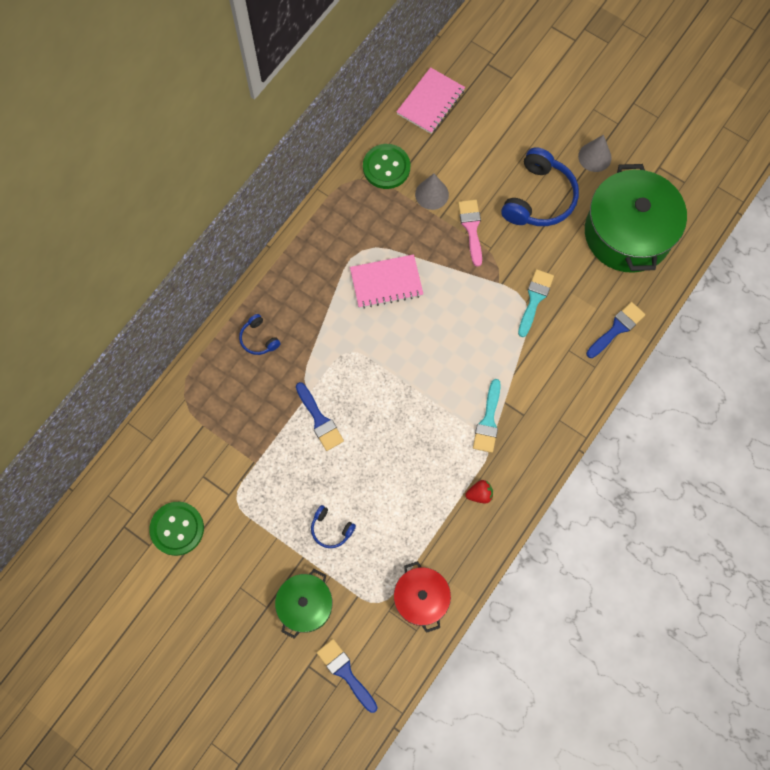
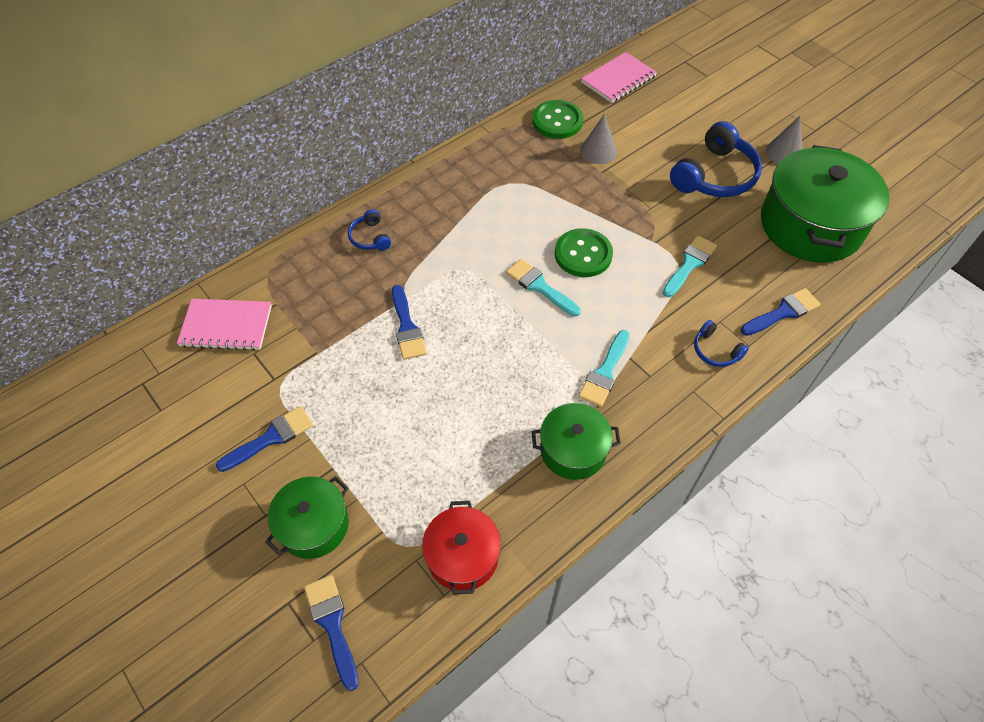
camera: 15 degrees right, 15 degrees down
green button [149,502,204,556] -> green button moved to [555,228,613,277]
blue headphones [311,505,356,548] -> blue headphones moved to [694,320,749,367]
pink notebook [350,254,423,309] -> pink notebook moved to [177,299,272,351]
pink brush [458,199,482,267] -> none
red strawberry [465,480,493,503] -> green pot [532,403,621,480]
none -> blue brush [216,406,313,472]
none -> turquoise brush [506,259,581,317]

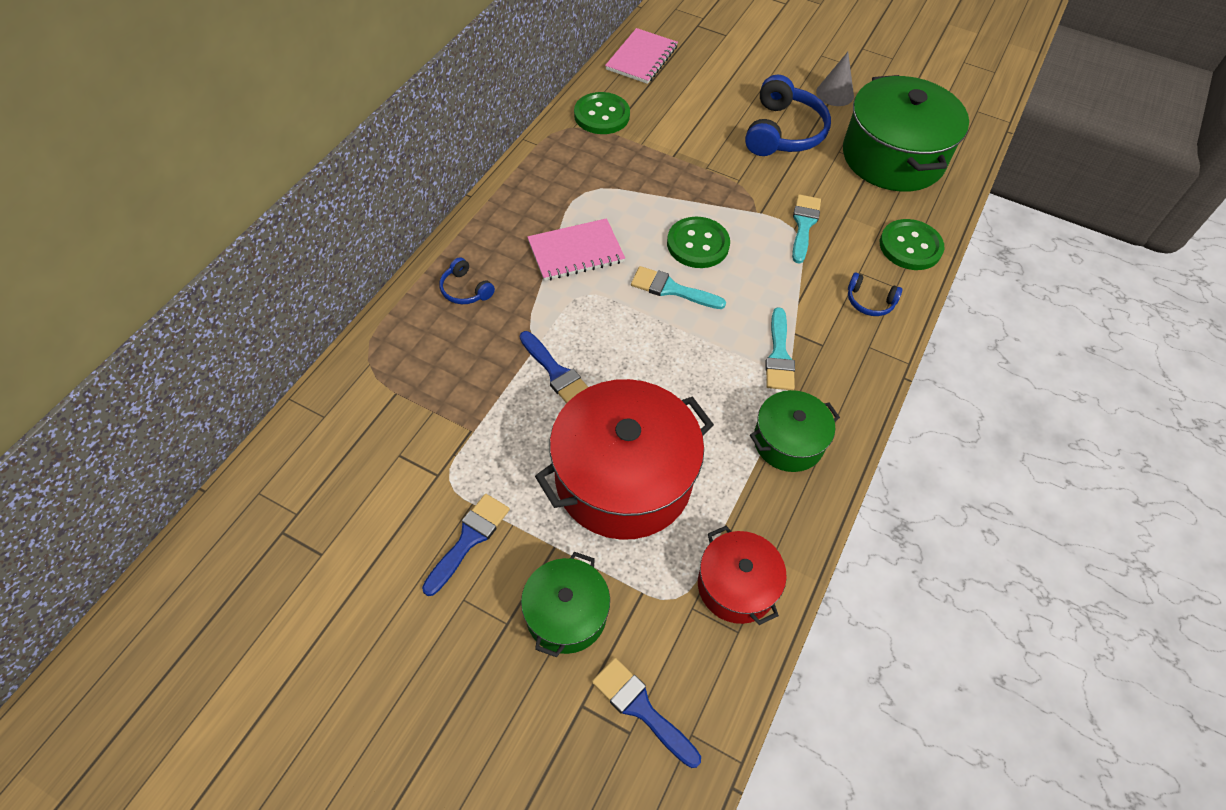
camera: 25 degrees left, 0 degrees up
pink notebook [177,299,272,351] -> pink notebook moved to [527,218,625,281]
grey cone [580,114,617,164] -> none
blue brush [741,288,821,336] -> green button [880,219,945,270]
none -> red pot [535,379,714,540]

